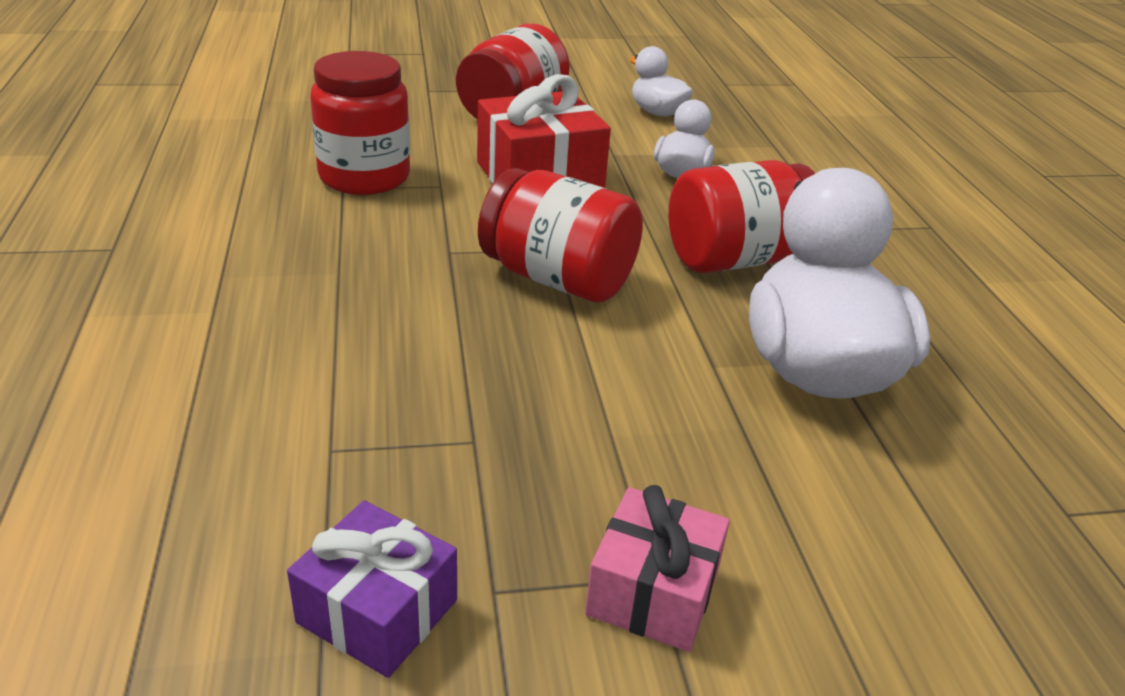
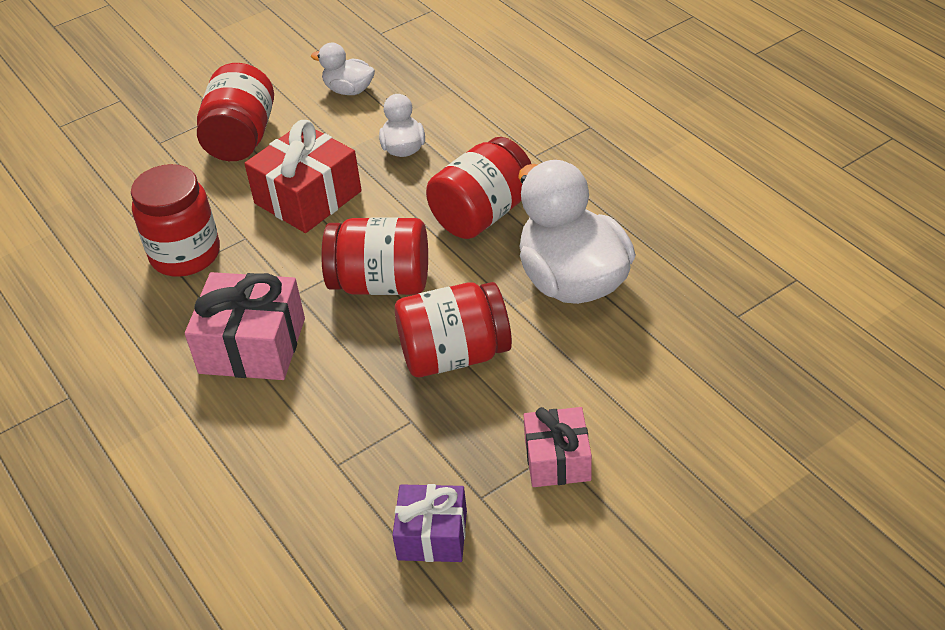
camera: 20 degrees left, 10 degrees up
none -> pink gift [185,272,305,380]
none -> red jar [395,282,512,377]

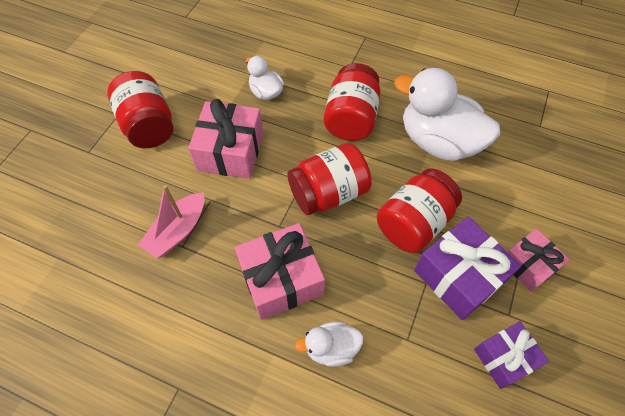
camera: 35 degrees left, 15 degrees up
red jar [131,164,220,277] -> pink boat [138,185,204,259]
red gift [244,120,362,233] -> pink gift [188,99,263,179]
white duck [311,43,375,95] -> white duck moved to [295,321,363,367]
none -> purple gift [414,217,521,320]

